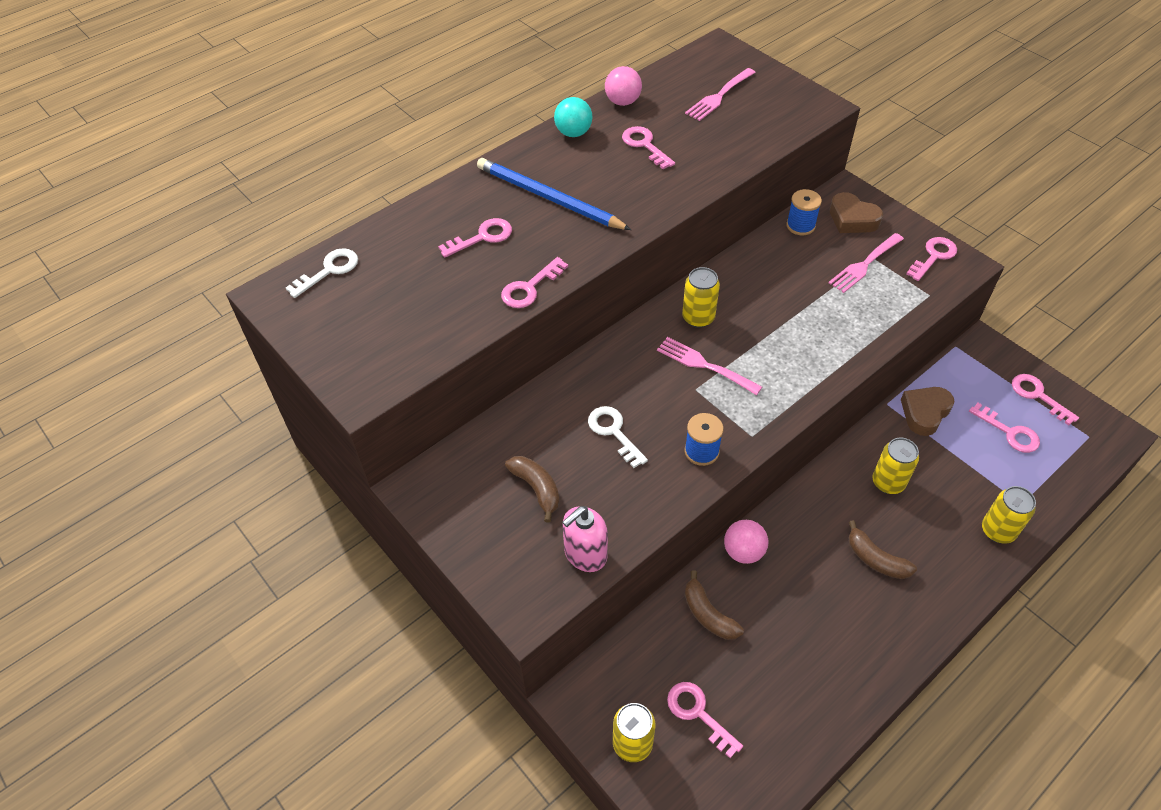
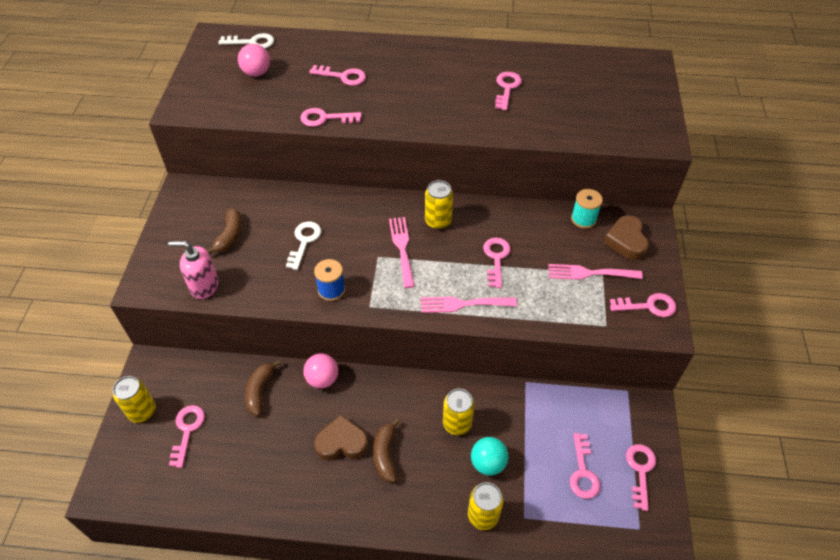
camera: 45 degrees right, 0 degrees up
blue pencil [477,158,631,230] -> none
turquoise ball [554,97,593,137] -> turquoise ball moved to [471,437,508,476]
pink ball [605,66,642,106] -> pink ball moved to [238,44,270,77]
pink fork [685,68,756,121] -> pink fork moved to [421,297,517,313]
blue spool [786,189,822,235] -> turquoise spool [571,189,603,229]
brown heart [901,387,955,436] -> brown heart moved to [314,415,368,461]
none -> pink key [483,237,511,288]

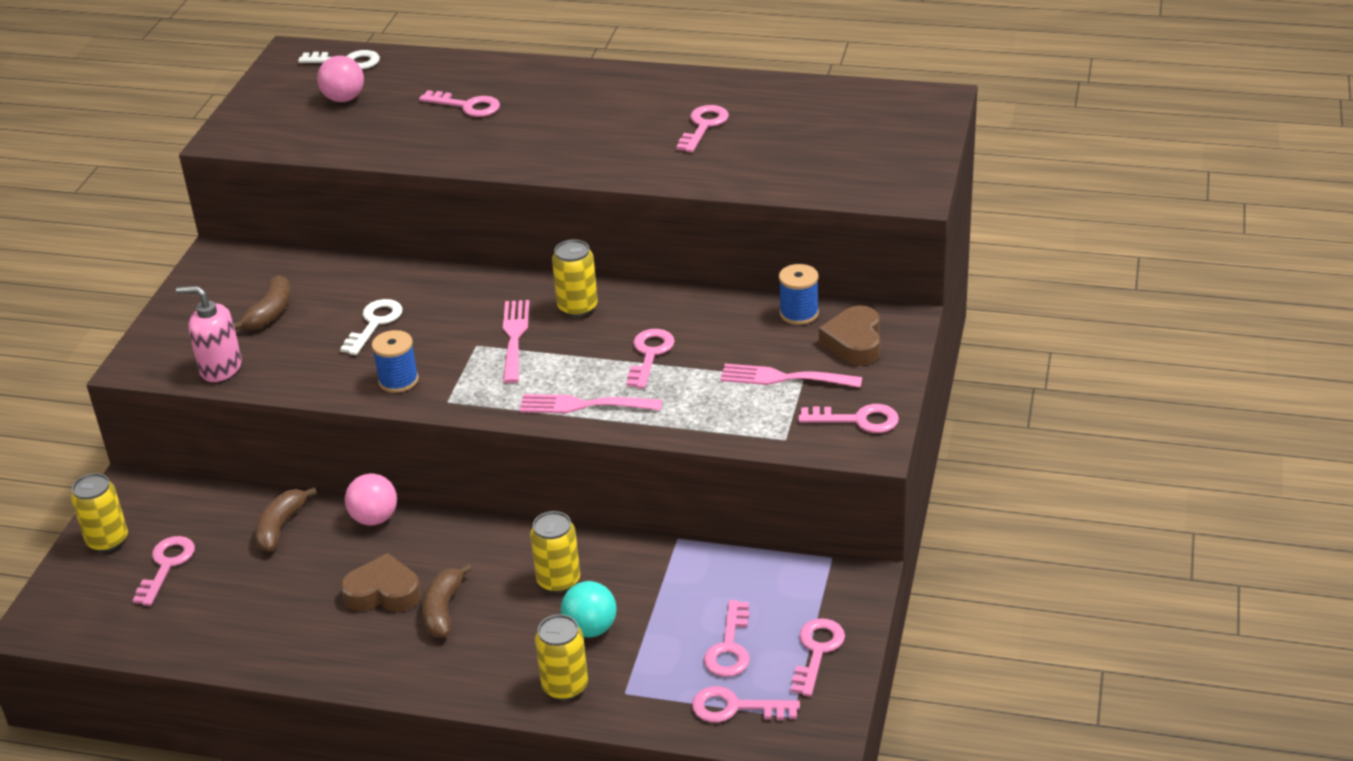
camera: 10 degrees right, 15 degrees down
pink key [300,108,362,127] -> pink key moved to [692,686,800,723]
turquoise spool [571,189,603,229] -> blue spool [779,264,819,325]

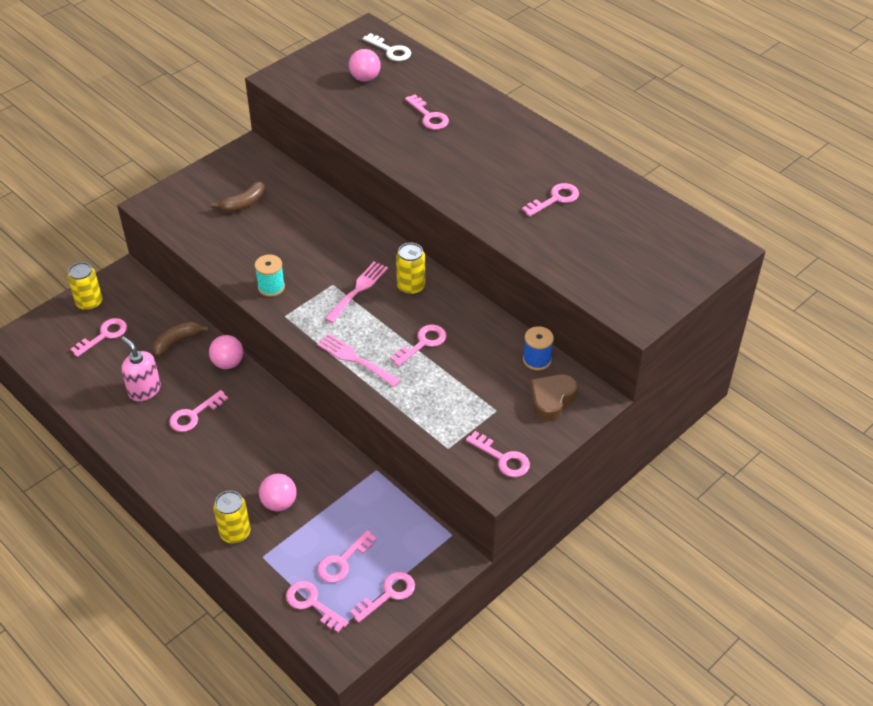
camera: 30 degrees right, 10 degrees up
pink soap dispenser [176,286,242,382] -> pink soap dispenser moved to [121,336,161,401]
white key [340,299,403,355] -> none
brown heart [341,553,421,612] -> pink key [169,390,228,432]
blue spool [372,330,419,393] -> turquoise spool [255,255,285,297]
brown banana [422,564,472,638] -> none
yellow can [530,511,580,593] -> none
turquoise ball [561,581,617,638] -> pink ball [259,474,297,511]
pink fork [720,364,862,388] -> none

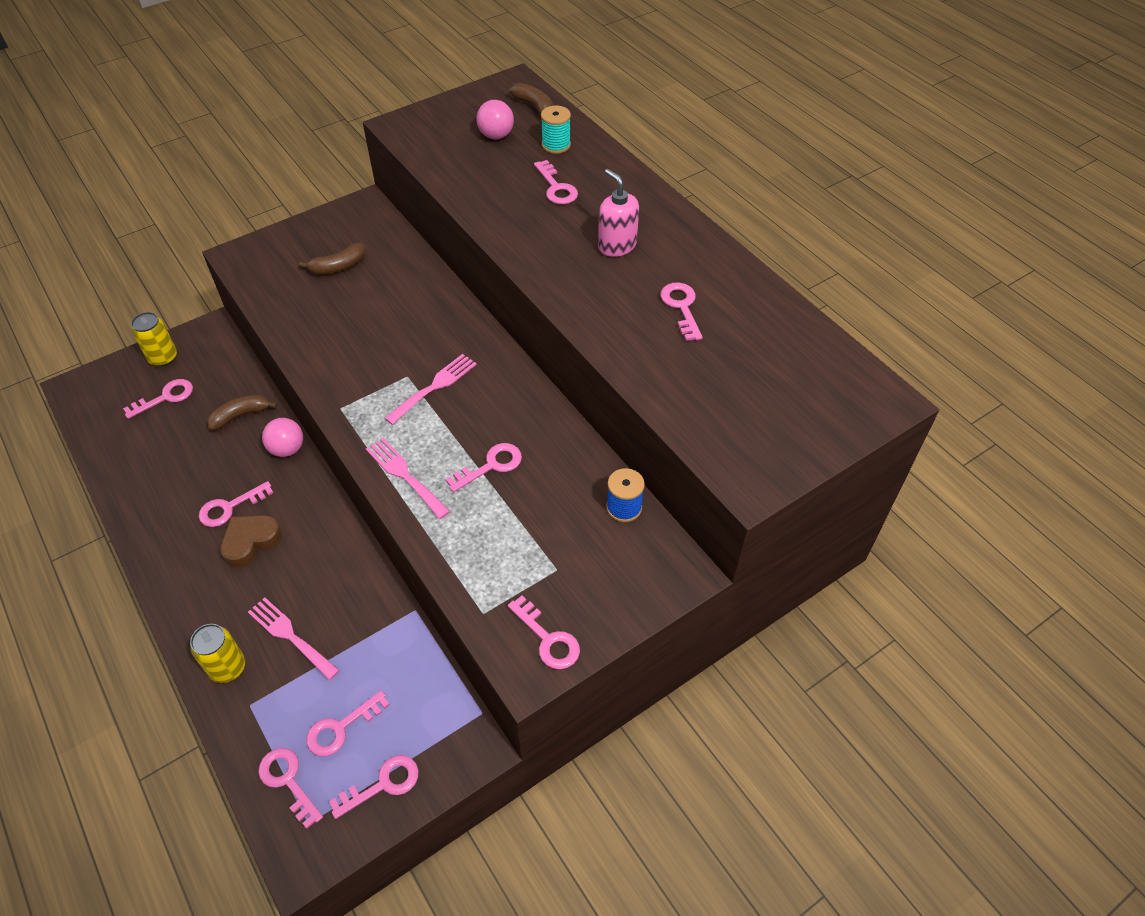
camera: 10 degrees right, 5 degrees up
pink soap dispenser [121,336,161,401] -> pink soap dispenser moved to [598,169,639,257]
turquoise spool [255,255,285,297] -> turquoise spool moved to [541,106,571,154]
pink ball [259,474,297,511] -> pink fork [248,597,340,680]
white key [363,33,411,61] -> brown banana [509,83,553,116]
yellow can [396,243,426,295] -> none
pink key [522,183,579,217] -> pink key turned 75 degrees counterclockwise [660,282,703,341]
brown heart [530,374,577,421] -> brown heart moved to [220,515,282,568]

